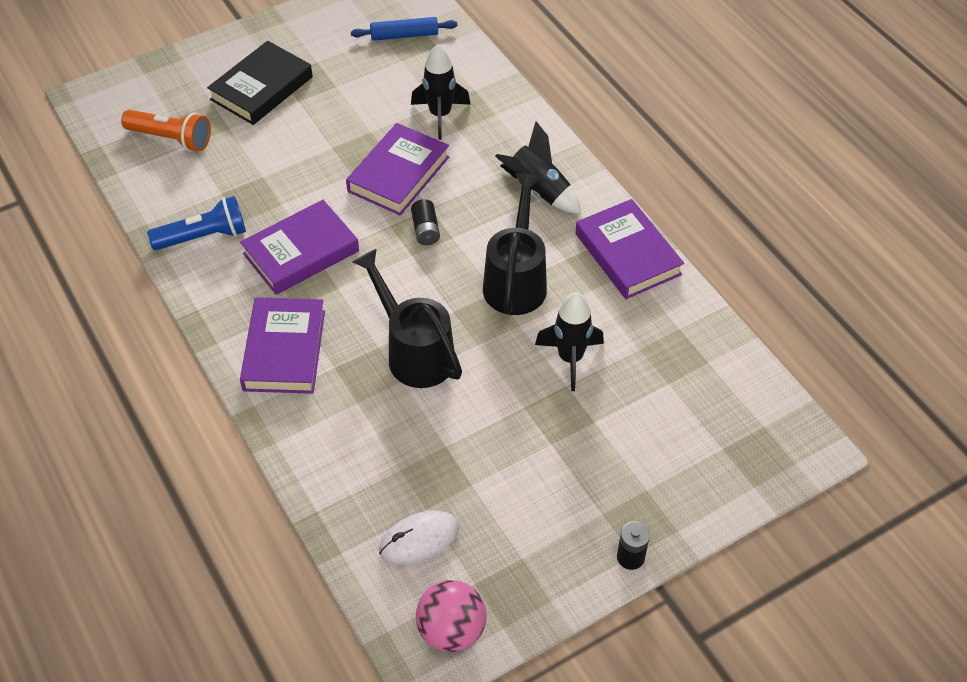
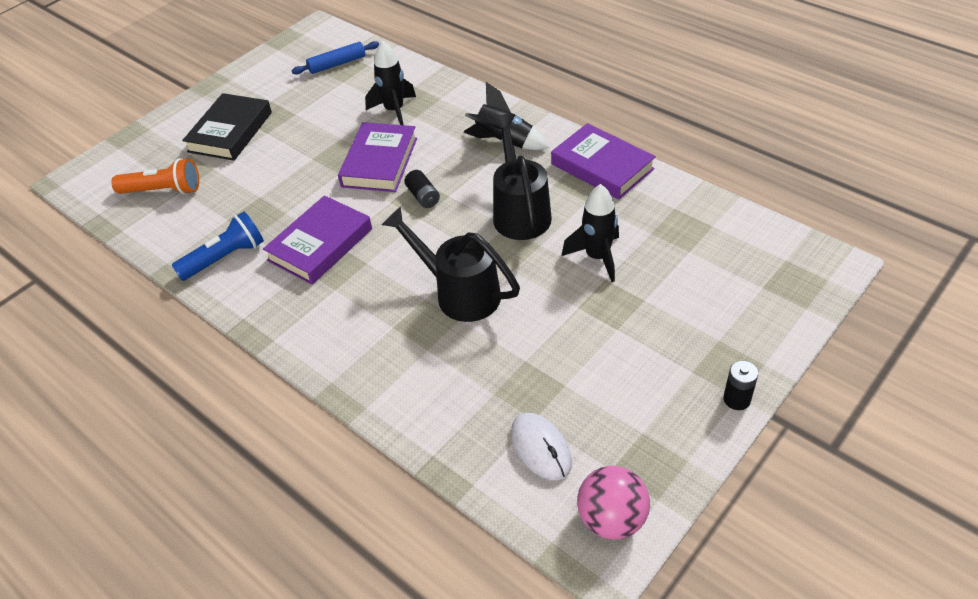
camera: 15 degrees left, 5 degrees down
purple book [240,297,325,394] -> none
white mouse [379,510,459,565] -> white mouse turned 75 degrees counterclockwise [511,413,572,481]

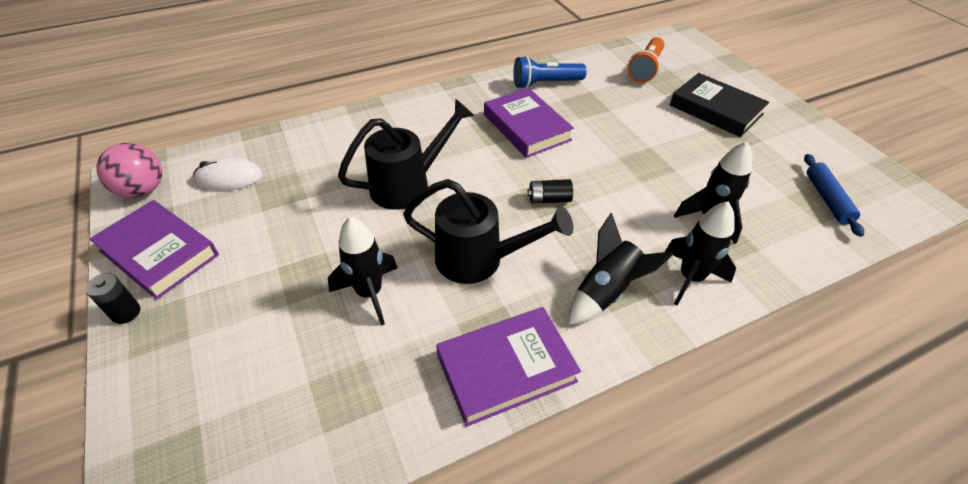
camera: 110 degrees right, 0 degrees up
blue flashlight [171,211,264,281] -> blue flashlight turned 90 degrees clockwise [514,56,587,89]
purple book [338,122,417,192] -> purple book moved to [89,200,219,300]
none -> black rocket [665,202,736,306]

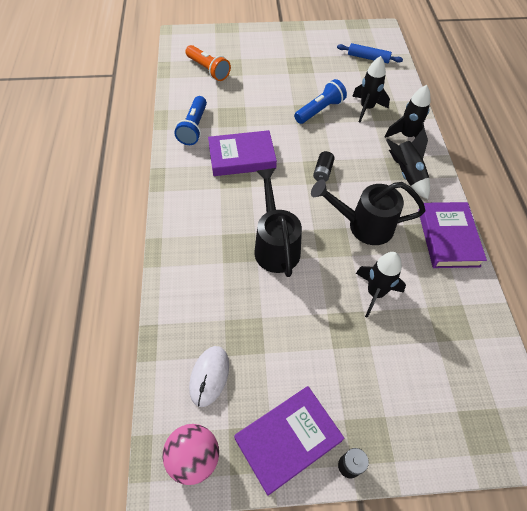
camera: 70 degrees left, 10 degrees up
black watering can [403,179,574,284] -> black watering can turned 120 degrees counterclockwise [311,179,425,245]
black book [670,73,769,137] -> none
none -> blue flashlight [294,79,347,124]

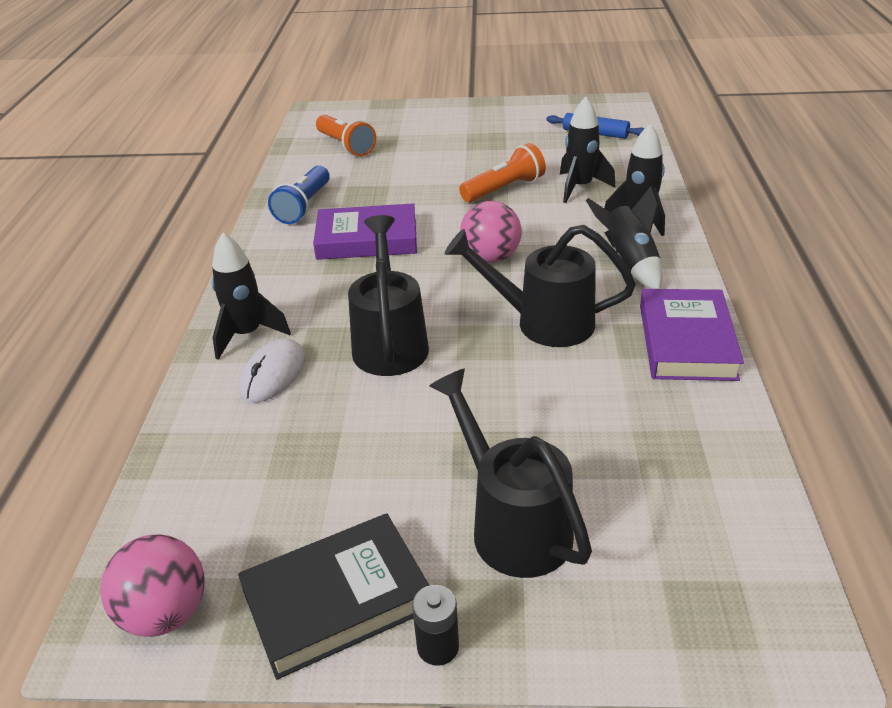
camera: 10 degrees right, 20 degrees down
white mouse [189,346,229,407] -> white mouse moved to [239,339,305,403]
purple book [234,386,345,496] -> black book [238,513,430,680]
blue flashlight [294,79,347,124] -> orange flashlight [459,143,546,202]
black battery [313,151,335,182] -> pink ball [460,201,521,263]
black rocket [356,252,406,318] -> black rocket moved to [212,233,291,360]
none -> black watering can [429,368,592,578]

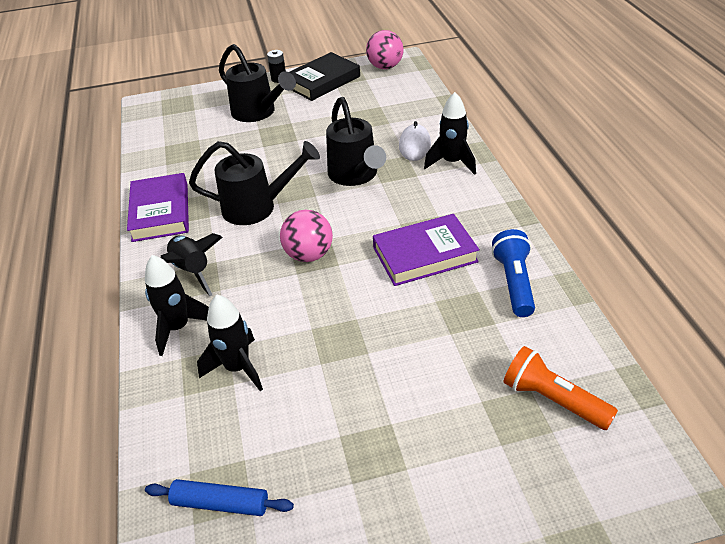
camera: 165 degrees right, 5 degrees up
orange flashlight [459,143,546,202] -> none

